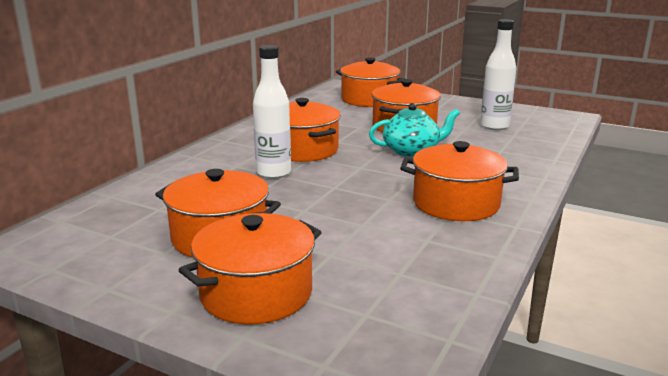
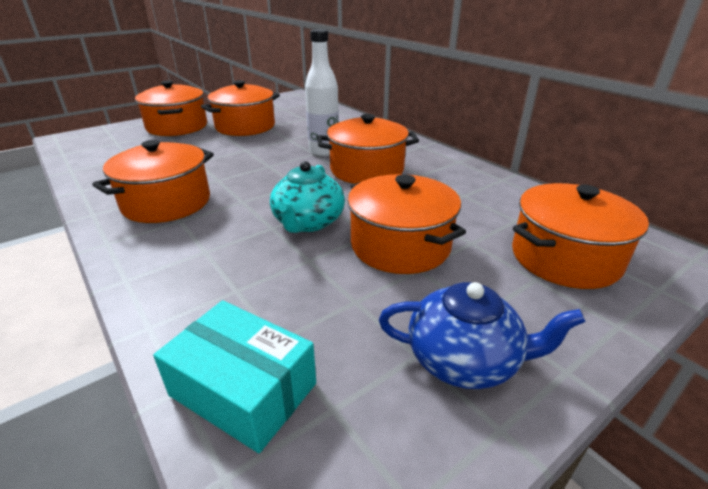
camera: 115 degrees right, 10 degrees up
white bottle [480,19,516,130] -> none
none -> turquoise box [153,300,316,453]
none -> blue teapot [379,282,585,389]

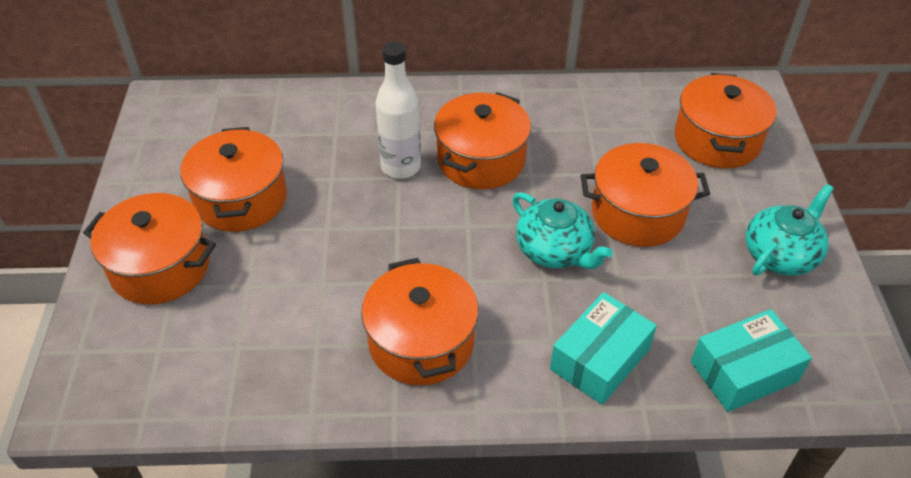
camera: 55 degrees left, 15 degrees up
blue teapot [379,282,585,389] -> turquoise teapot [746,184,834,276]
none -> turquoise box [550,292,657,405]

